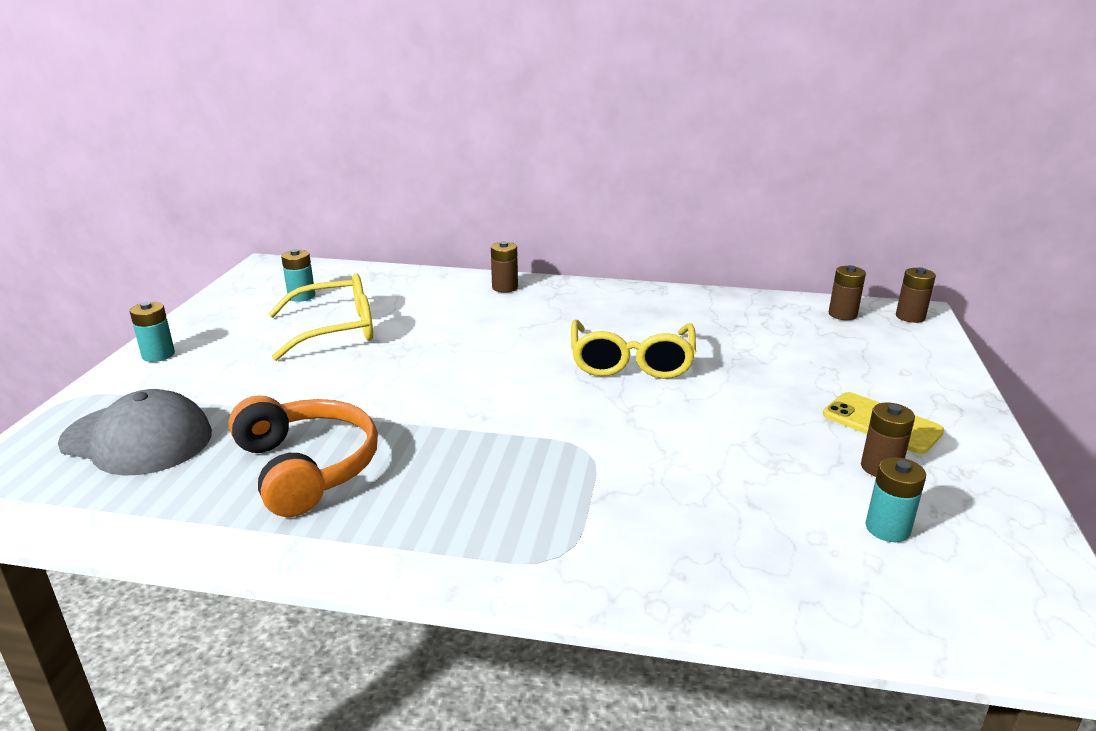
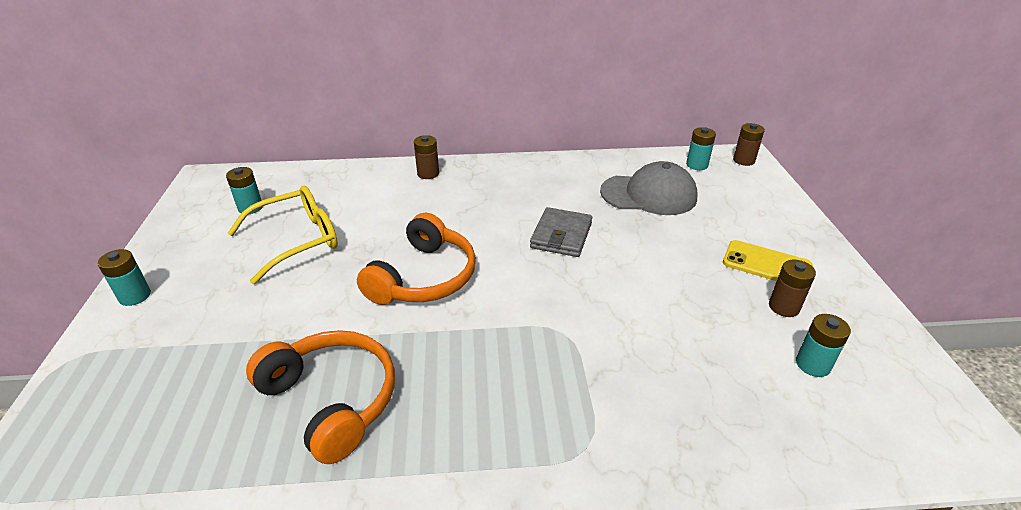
camera: 15 degrees left, 10 degrees up
grey cap [58,389,212,476] -> grey cap moved to [600,161,698,215]
yellow glasses [571,320,696,379] -> grey wallet [530,207,592,257]
brown battery [829,265,866,320] -> turquoise battery [686,127,716,170]
none -> orange headphones [357,213,476,305]

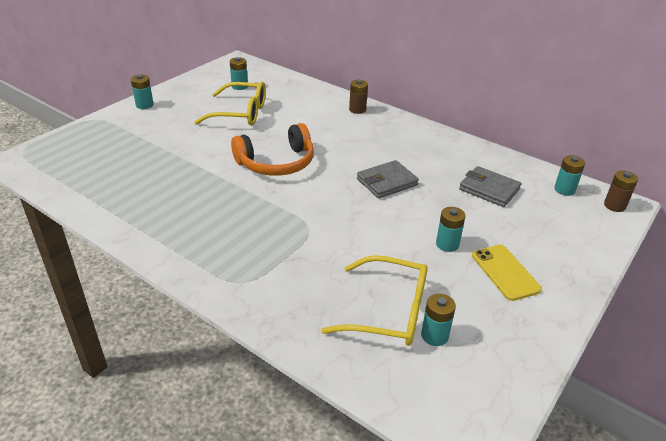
camera: 40 degrees right, 0 degrees up
orange headphones [246,330,395,464] -> none
grey cap [600,161,698,215] -> grey wallet [459,166,521,207]
brown battery [769,259,816,317] -> none
none -> yellow glasses [321,255,427,346]
none -> turquoise battery [436,207,466,252]

